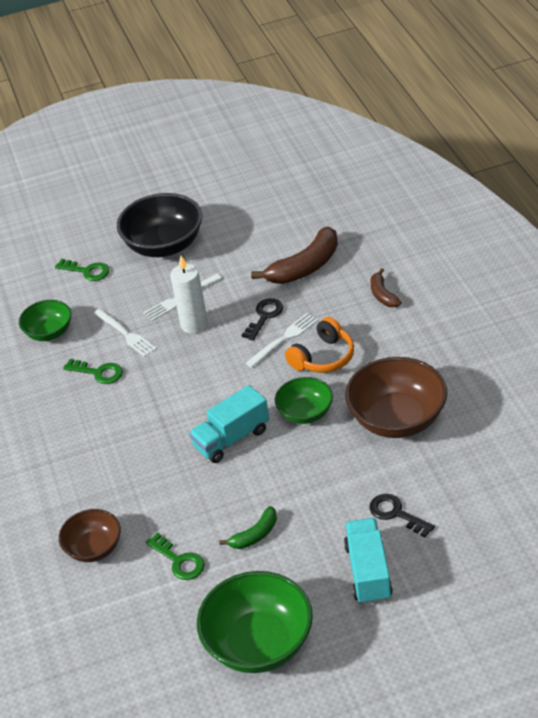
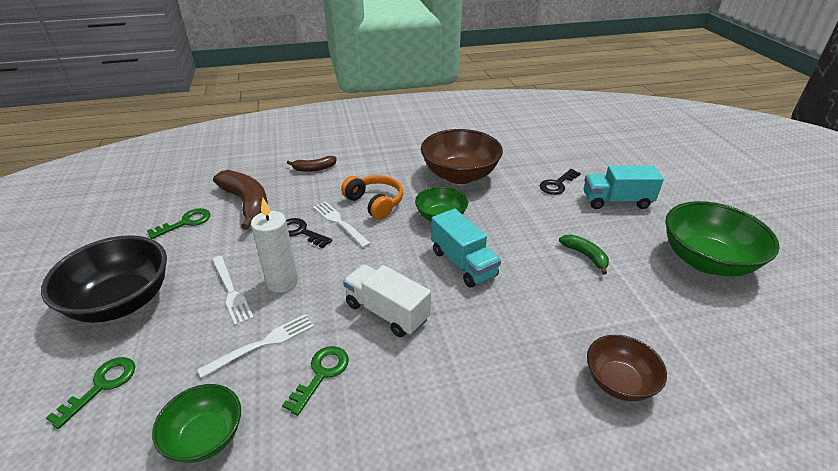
camera: 90 degrees left, 5 degrees down
green key [146,533,205,580] -> green key moved to [147,208,210,239]
none -> white truck [343,264,431,337]

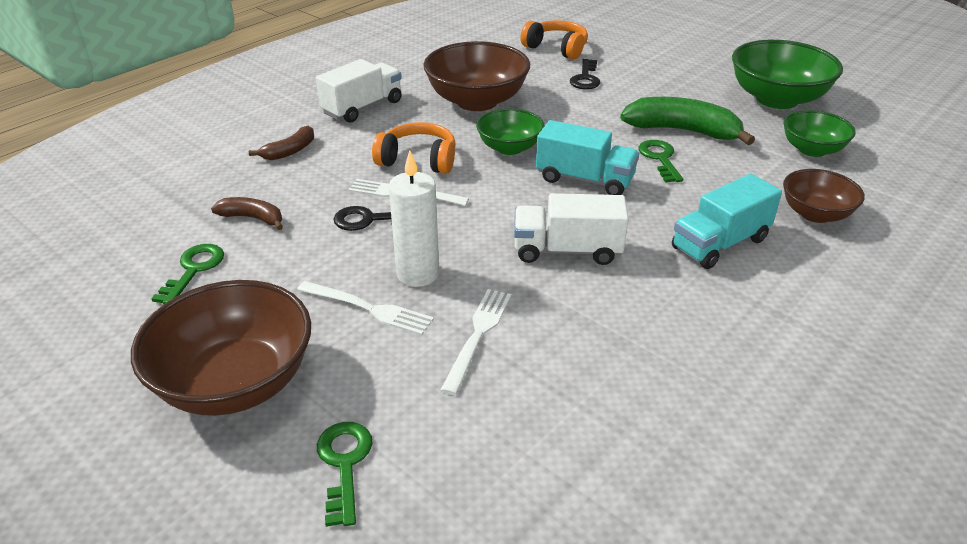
camera: 35 degrees left, 0 degrees up
black bowl [41,235,167,323] -> brown bowl [131,280,311,416]
green bowl [152,384,241,463] -> green bowl moved to [783,110,856,157]
brown banana [213,170,268,230] -> brown banana [211,197,283,230], size x0.54
green key [282,346,349,416] -> green key moved to [638,140,683,183]
green banana [559,234,609,275] -> green banana [620,97,755,145], size x1.85
turquoise truck [584,166,664,209] -> turquoise truck moved to [672,174,782,269]
none -> white truck [316,59,402,123]
none -> orange headphones [521,20,588,60]

